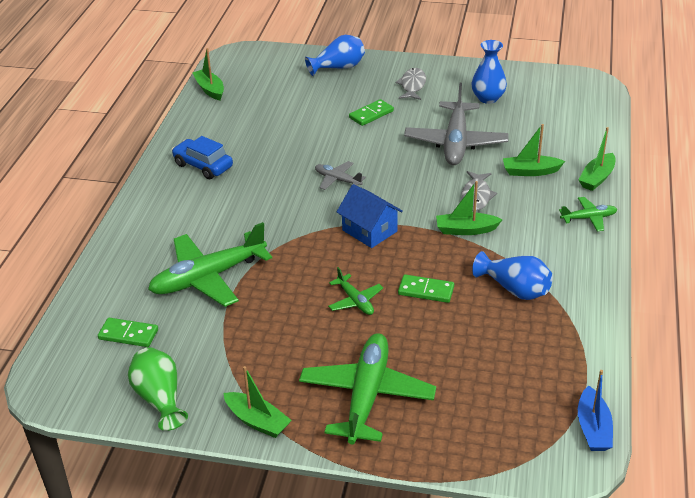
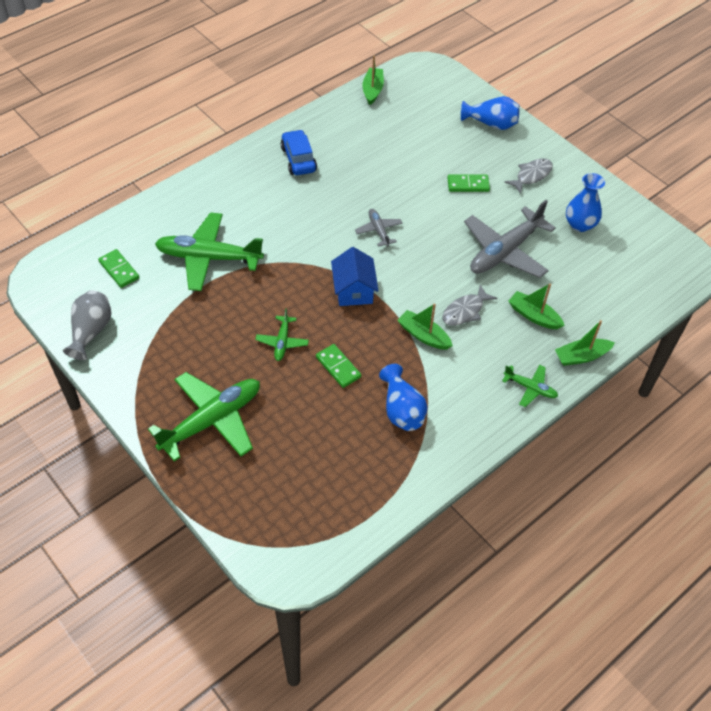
camera: 35 degrees right, 15 degrees up
green vase [128,347,188,431] -> grey vase [63,290,111,360]
green boat [223,366,292,438] -> none
blue boat [578,370,613,451] -> none

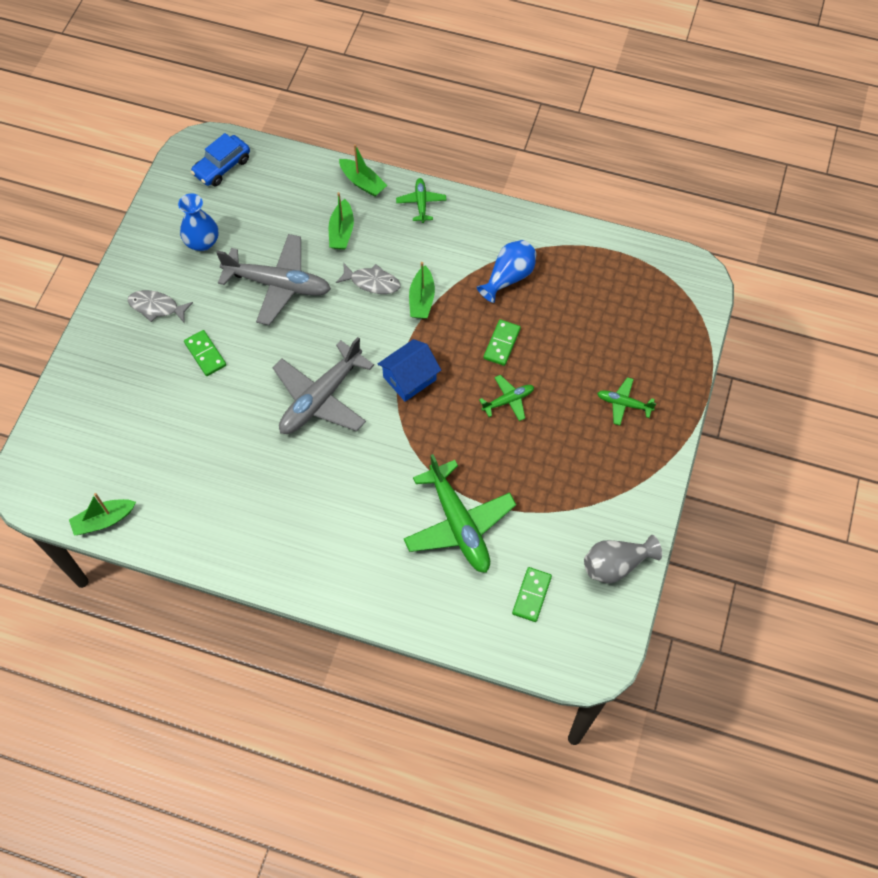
camera: 120 degrees left, 10 degrees up
green plane [148,372,260,462] -> green plane [597,377,656,425], size x0.49
blue car [281,130,317,175] -> blue car moved to [191,133,250,187]
grey plane [355,209,402,247] -> grey plane [273,337,374,434], size x2.05
blue vase [461,96,520,130] -> none

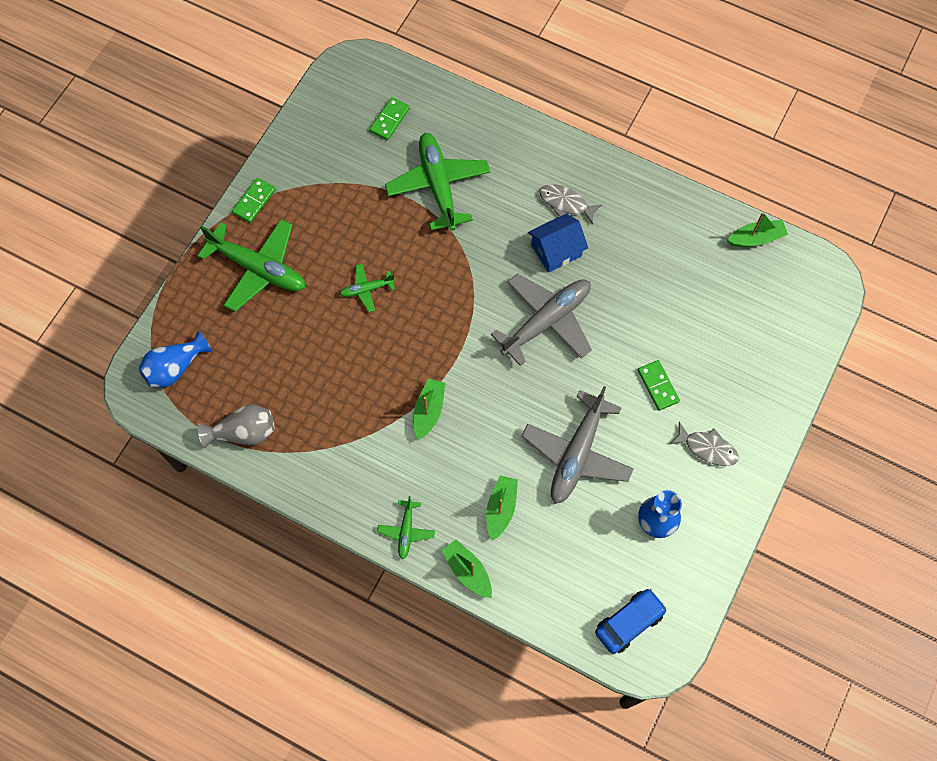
camera: 170 degrees left, 5 degrees up
grey plane [216,234,331,325] -> grey plane turned 90 degrees counterclockwise [522,386,634,504]
grey fish [336,263,400,294] -> grey fish moved to [539,184,603,225]
blue house [378,339,441,402] -> blue house moved to [528,214,588,273]
blue vase [477,240,537,303] -> blue vase moved to [138,331,212,387]
green domino [484,319,521,366] -> green domino moved to [232,178,276,223]
grey vase [584,535,662,584] -> grey vase moved to [198,404,274,448]
green plane [597,377,656,425] -> green plane [198,219,305,312], size x2.05

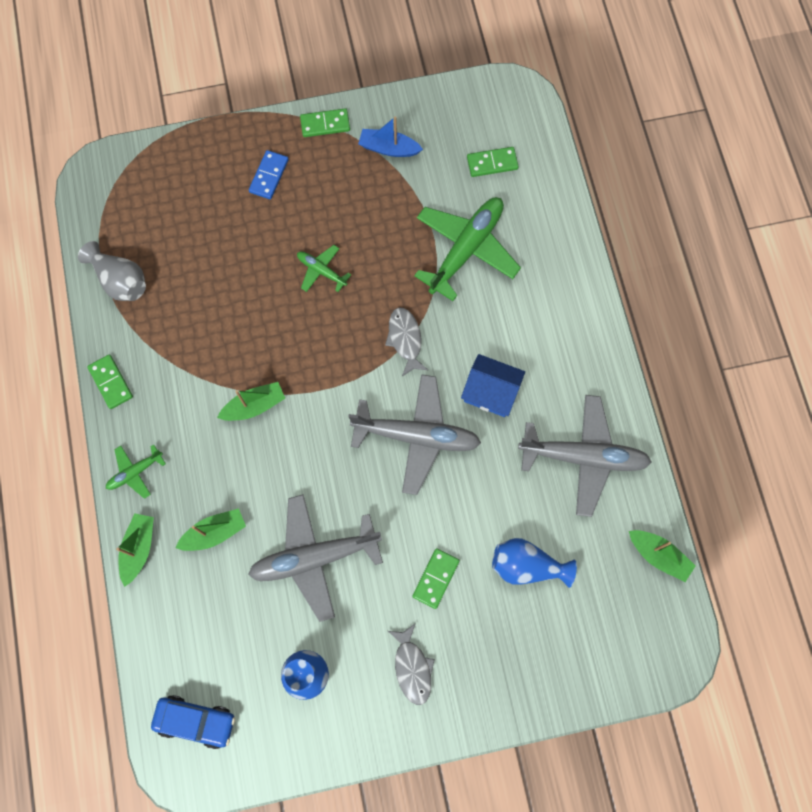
camera: 50 degrees right, 5 degrees up
blue vase [138,331,212,387] -> blue vase moved to [492,538,577,588]
green plane [198,219,305,312] -> blue domino [249,150,289,199]
grey fish [539,184,603,225] -> grey fish moved to [385,308,428,376]
none -> green domino [87,355,133,409]
none -> blue boat [358,117,423,157]
none -> grey plane [518,395,652,517]

